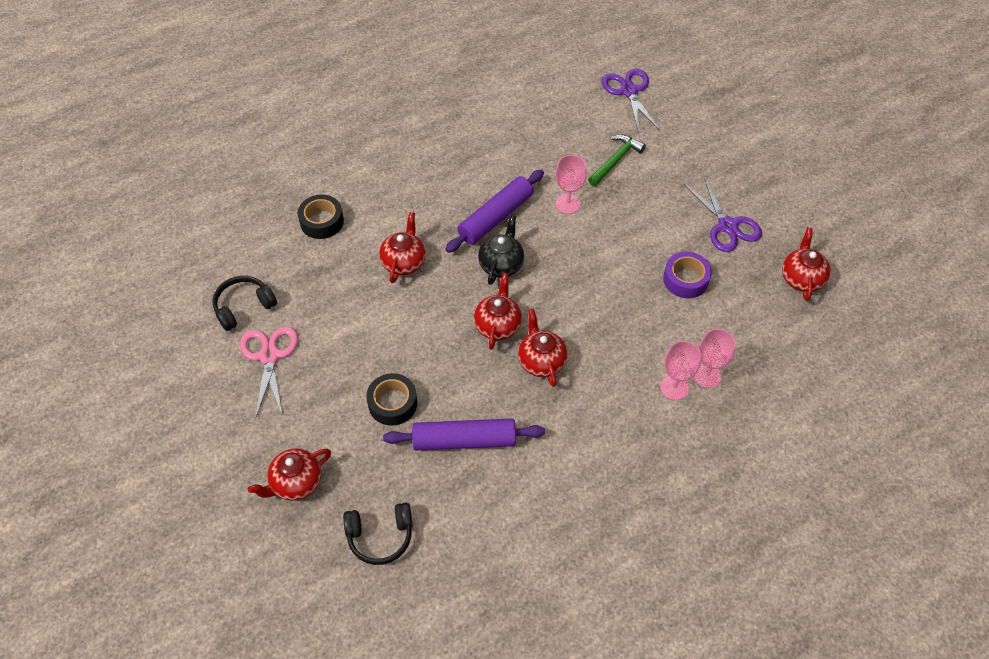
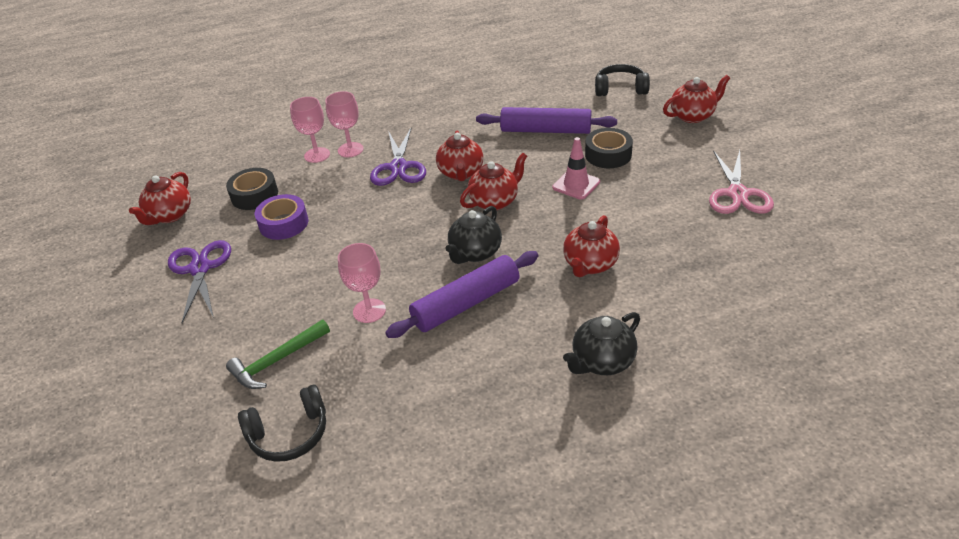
camera: 165 degrees left, 15 degrees down
black headphones [212,276,277,331] -> black headphones moved to [238,385,326,462]
black tape [298,195,344,239] -> black tape moved to [226,168,278,210]
red teapot [474,273,522,350] -> red teapot turned 150 degrees counterclockwise [460,153,527,210]
purple scissors [602,69,660,133] -> purple scissors moved to [370,128,426,186]
none -> pink traffic cone [552,137,600,200]
none -> black teapot [563,312,640,375]

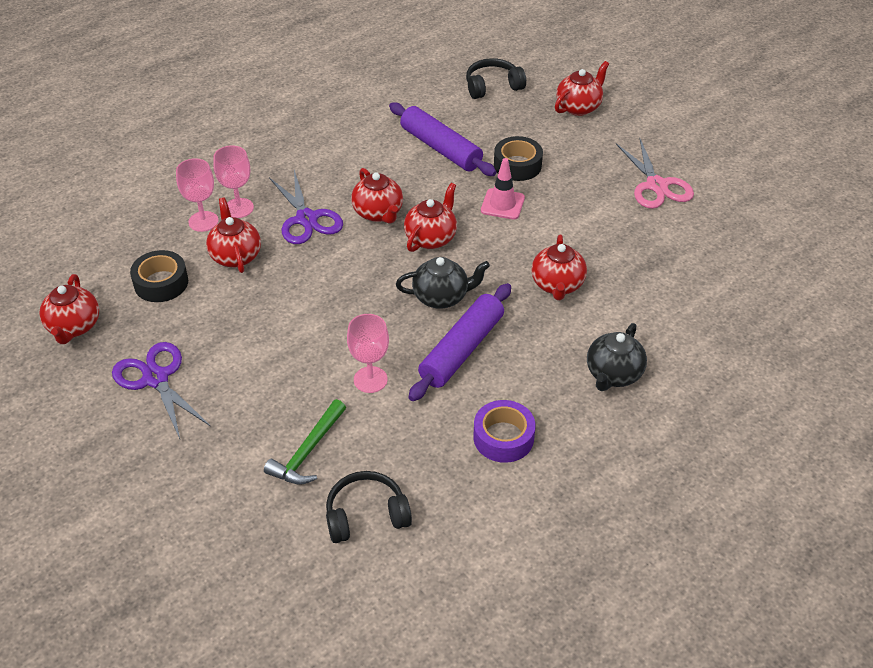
camera: 25 degrees left, 5 degrees up
black headphones [238,385,326,462] -> black headphones turned 150 degrees counterclockwise [326,471,412,543]
purple tape [255,194,308,240] -> purple tape moved to [473,400,536,463]
black teapot [445,206,502,264] -> black teapot turned 105 degrees counterclockwise [396,257,490,309]
purple rolling pin [476,107,617,134] -> purple rolling pin turned 60 degrees clockwise [389,102,496,176]
none -> red teapot [206,197,261,273]

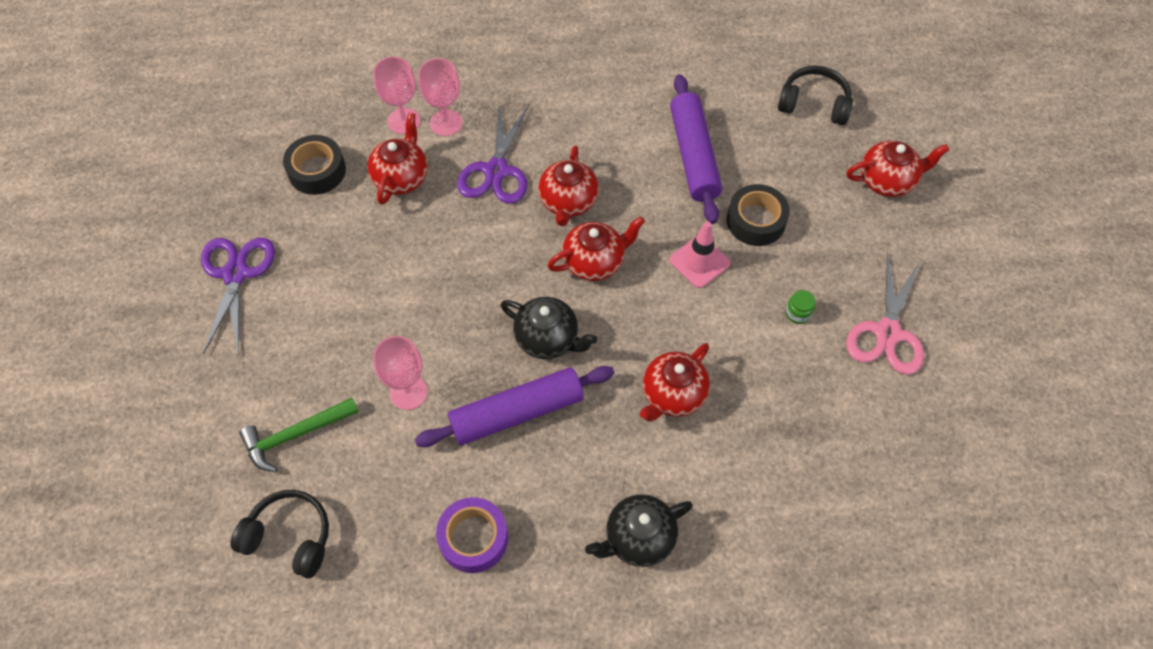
camera: 35 degrees right, 15 degrees up
red teapot [39,274,99,344] -> none
none -> green jar [786,290,815,324]

